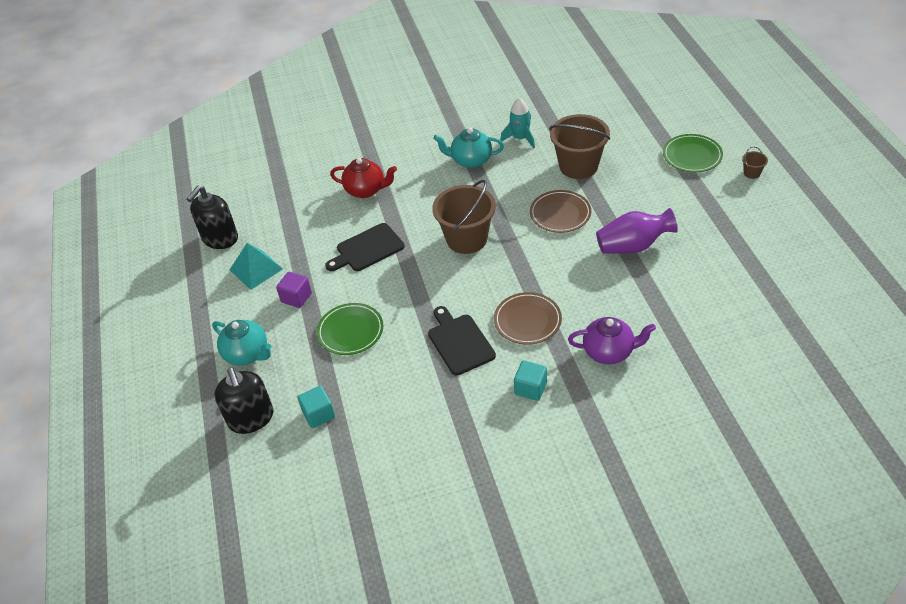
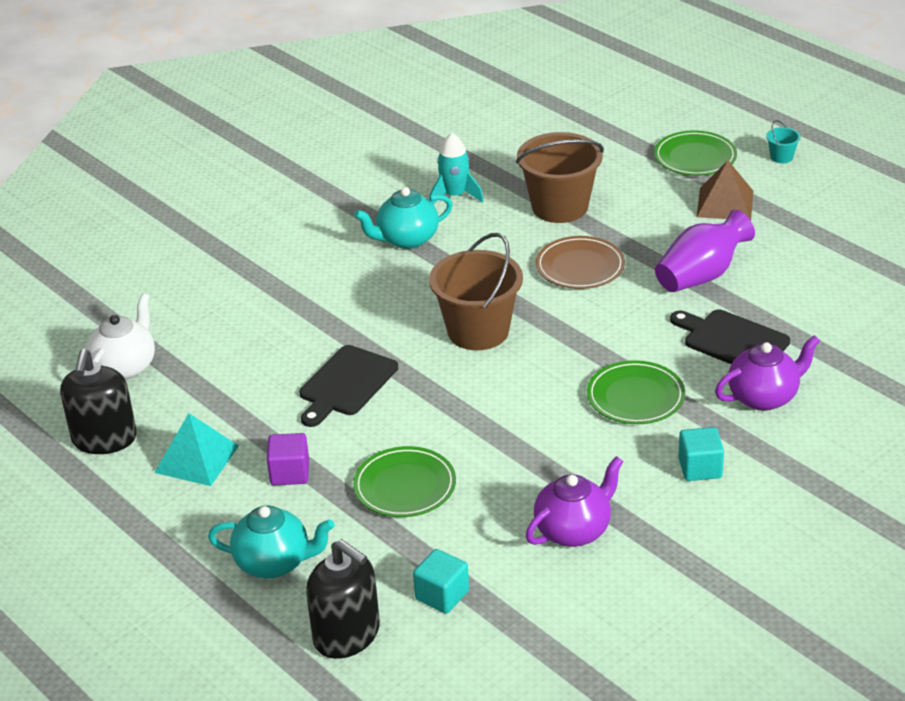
camera: 30 degrees left, 10 degrees down
red teapot [330,158,397,198] -> none
black cutting board [428,306,496,376] -> black cutting board moved to [670,309,790,364]
brown plate [494,292,562,345] -> green plate [587,360,685,424]
brown bucket [742,146,768,179] -> turquoise bucket [766,120,801,163]
none -> white teapot [86,293,155,380]
none -> purple teapot [526,456,623,547]
none -> brown pyramid [697,160,753,220]

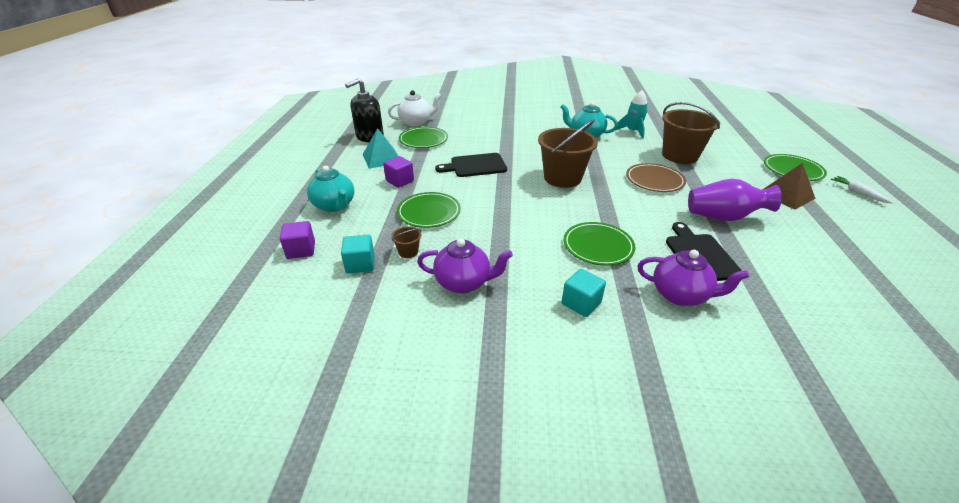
camera: 45 degrees right, 0 degrees up
black soap dispenser [306,539,380,659] -> purple cube [280,221,315,259]
turquoise bucket [766,120,801,163] -> white carrot [830,176,893,203]
none -> brown bucket [391,226,421,258]
none -> green plate [399,127,448,148]

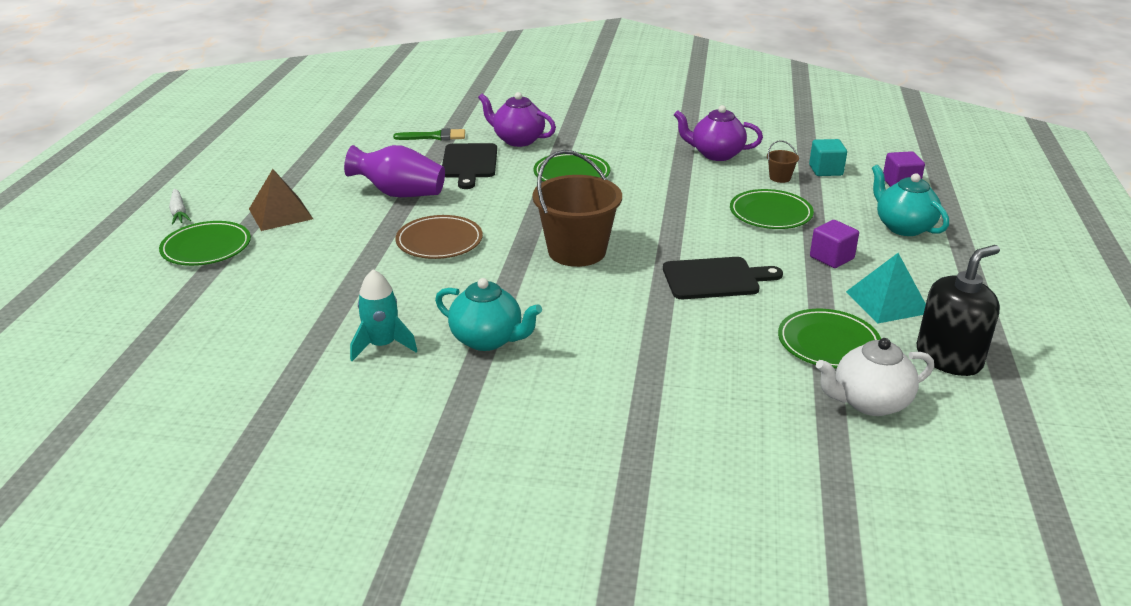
camera: 175 degrees left, 5 degrees down
turquoise cube [562,269,606,317] -> none
brown bucket [662,102,720,164] -> none
none -> green brush [393,128,465,140]

